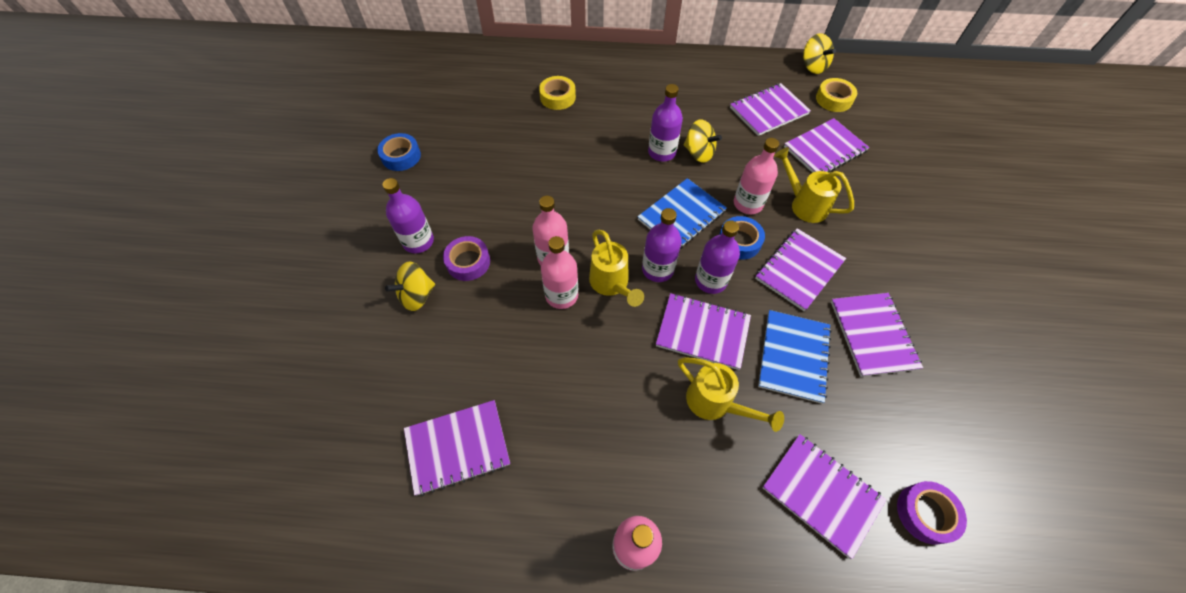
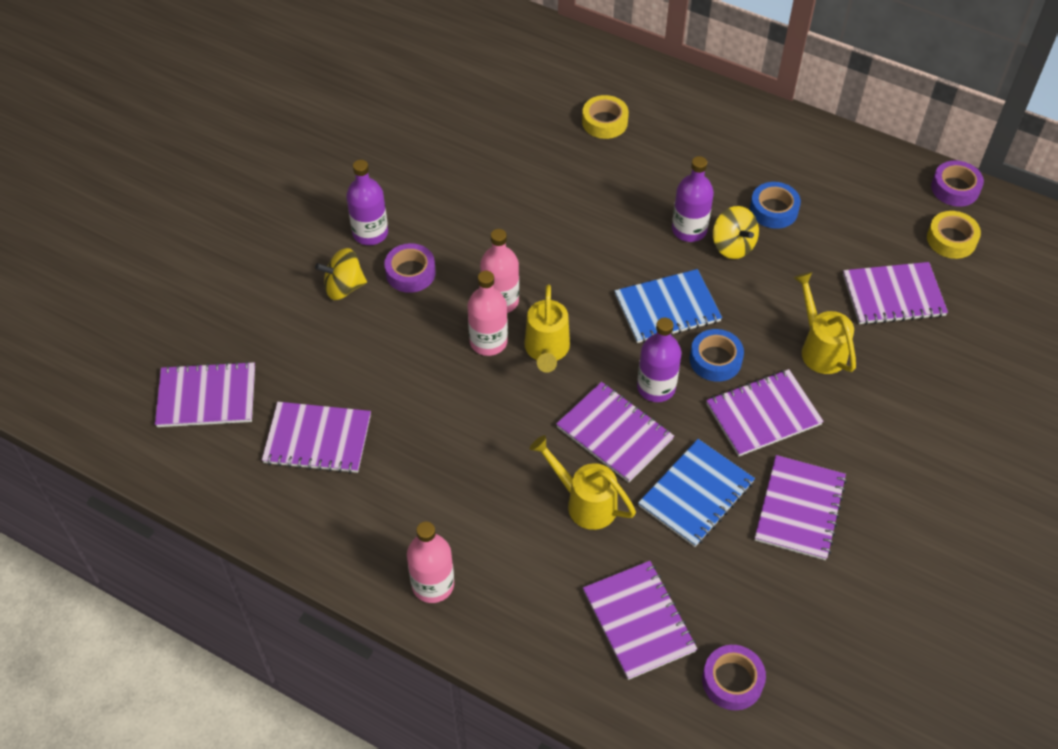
camera: 25 degrees right, 5 degrees down
blue tape [377,133,421,171] -> blue tape moved to [750,182,801,229]
purple bottle [642,208,682,282] -> none
yellow watering can [678,357,784,432] -> yellow watering can turned 150 degrees clockwise [529,435,636,530]
purple notebook [730,83,811,136] -> purple notebook moved to [155,361,255,427]
pink bottle [734,138,779,214] -> none
yellow spinning top [803,33,836,74] -> purple tape [931,161,984,207]

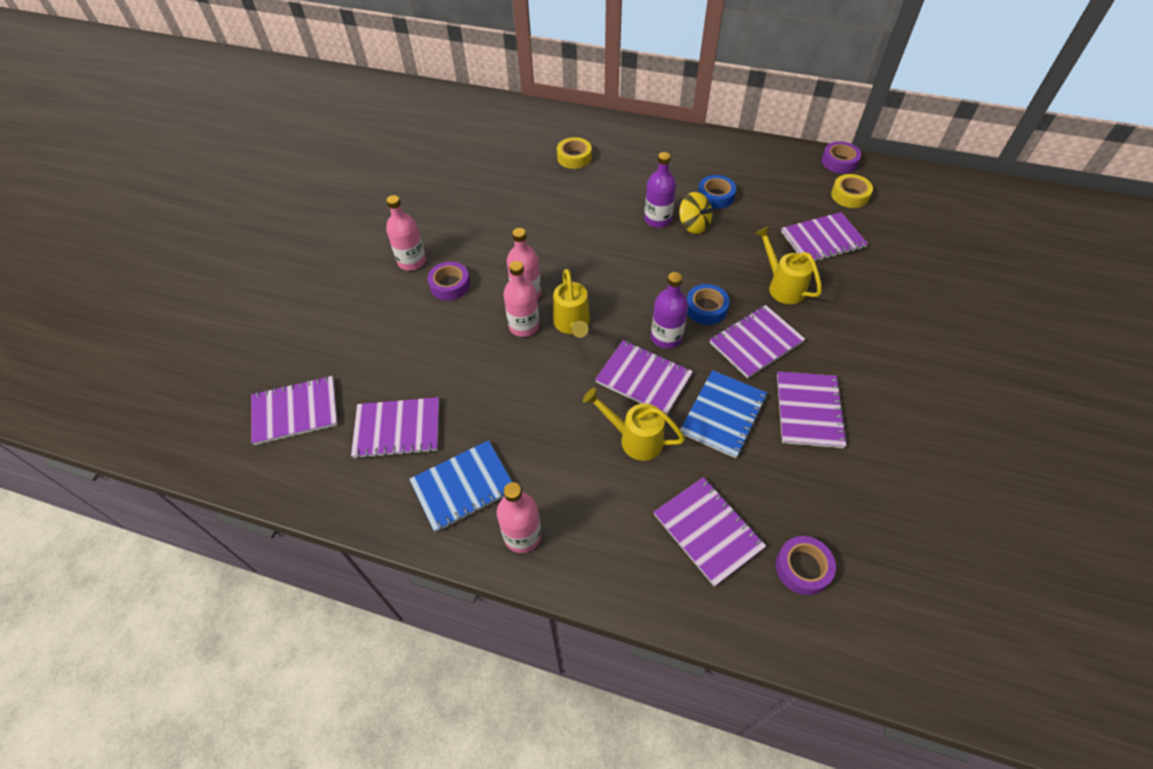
camera: 10 degrees left, 0 degrees up
yellow spinning top [315,248,367,300] -> none
purple bottle [346,160,388,245] -> pink bottle [386,195,426,271]
blue notebook [614,269,722,343] -> blue notebook moved to [409,440,512,532]

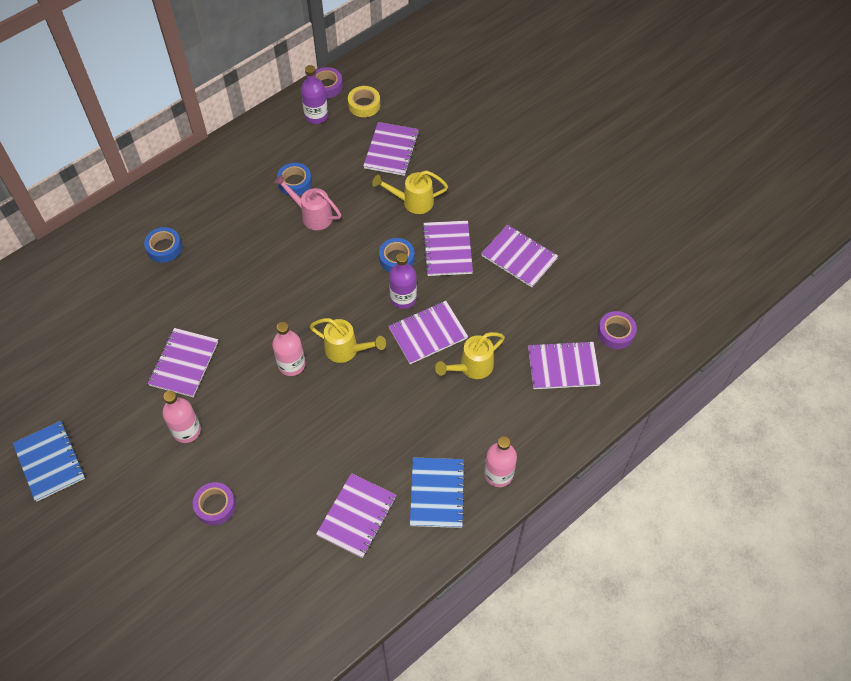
camera: 60 degrees left, 5 degrees up
purple notebook [251,376,338,445] -> purple notebook moved to [148,328,218,397]
purple tape [427,262,470,300] -> purple tape moved to [193,482,236,525]
pink bottle [503,261,540,337] -> none
yellow tape [557,137,592,169] -> blue tape [144,227,182,263]
purple bottle [644,152,676,228] -> purple bottle moved to [301,65,328,124]
yellow spinning top [679,192,713,234] -> pink watering can [273,174,341,230]
blue notebook [680,370,767,458] -> blue notebook moved to [13,421,85,502]

